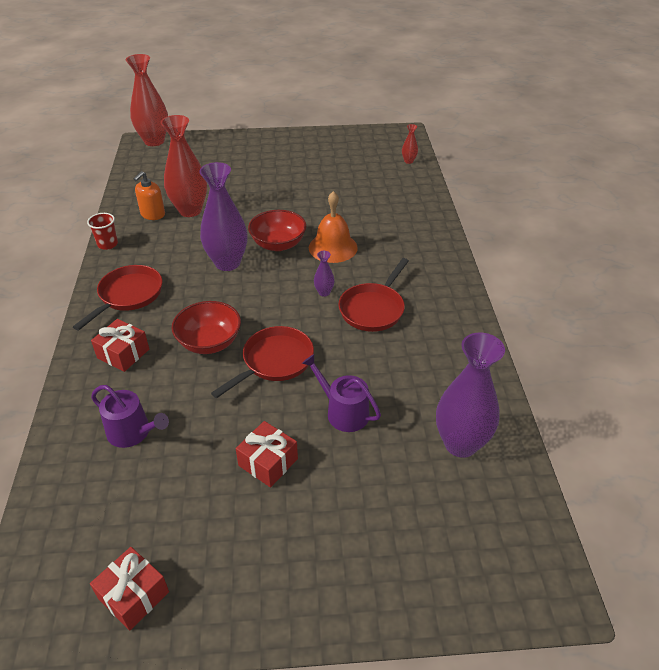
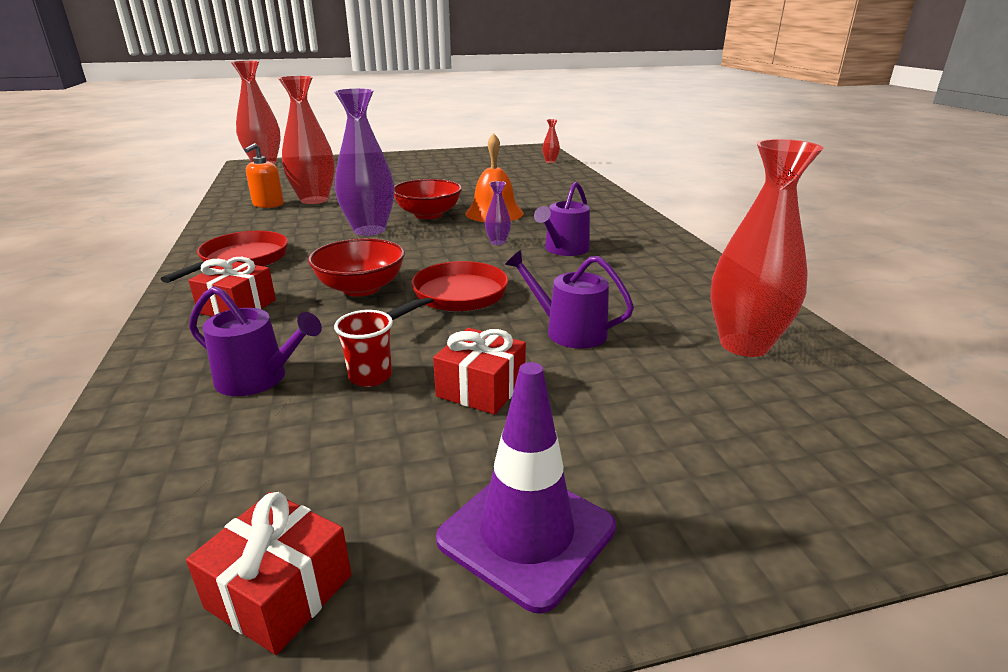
camera: 10 degrees left, 15 degrees down
red cup [87,213,118,250] -> red cup moved to [334,310,393,387]
red pan [338,258,409,332] -> purple watering can [534,182,590,256]
purple vase [436,332,505,458] -> red vase [710,139,823,357]
none -> purple traffic cone [436,362,616,614]

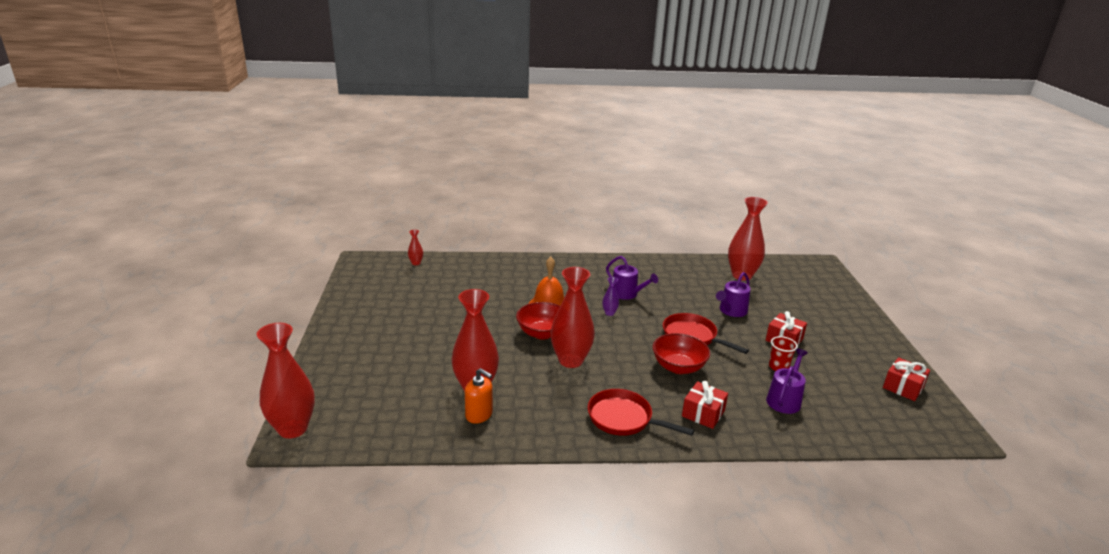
camera: 80 degrees left, 0 degrees up
purple vase [334,88,394,236] -> red vase [550,267,595,368]
purple traffic cone [436,362,616,614] -> none

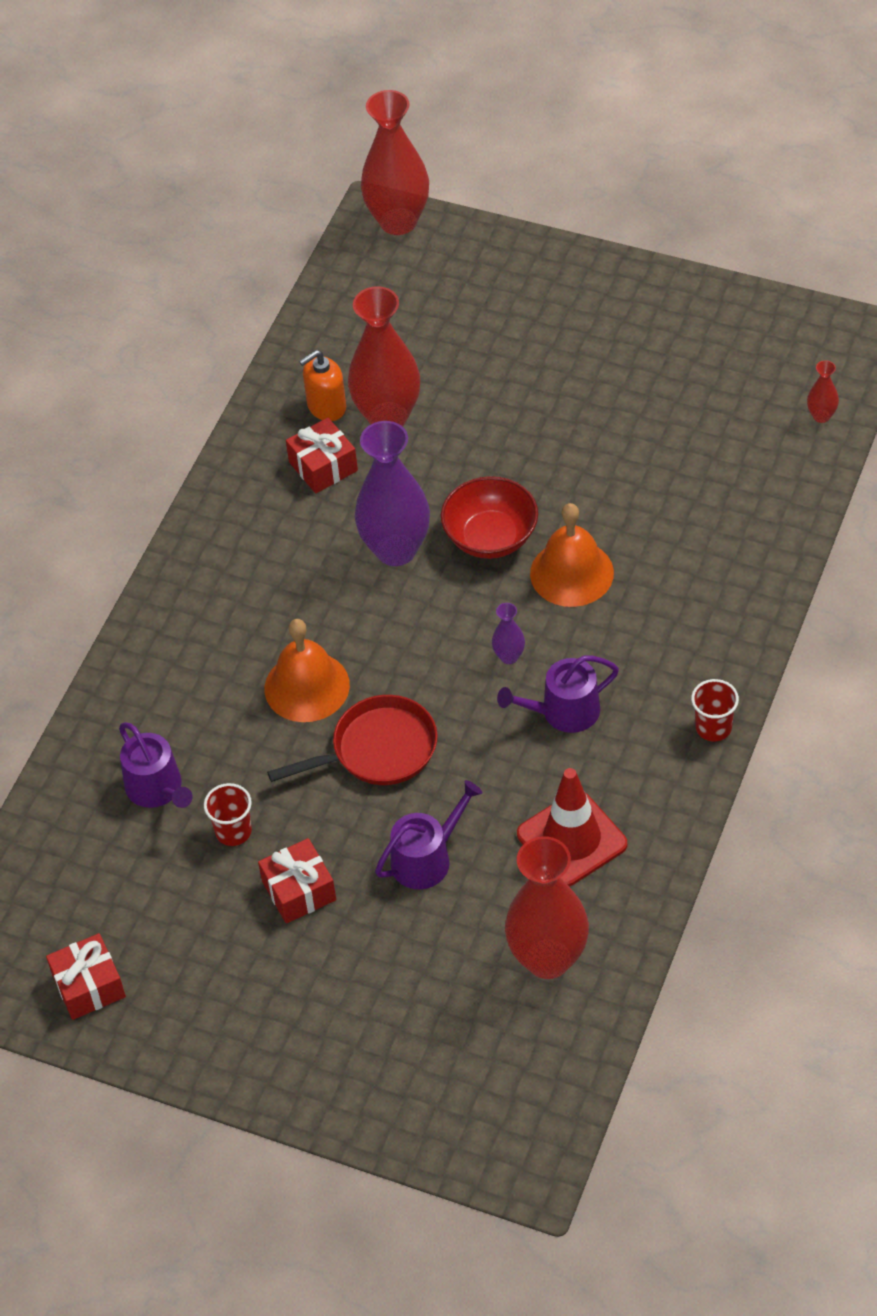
camera: 120 degrees right, 25 degrees up
red vase [550,267,595,368] -> purple vase [355,421,430,566]
red pan [588,389,694,436] -> none
red bowl [653,333,710,374] -> orange bell [265,619,350,722]
red gift [682,381,728,429] -> red gift moved to [286,418,358,493]
purple watering can [716,272,751,317] -> purple watering can turned 75 degrees clockwise [375,780,483,889]
none -> red traffic cone [517,768,627,887]
none -> red cup [691,679,739,741]

